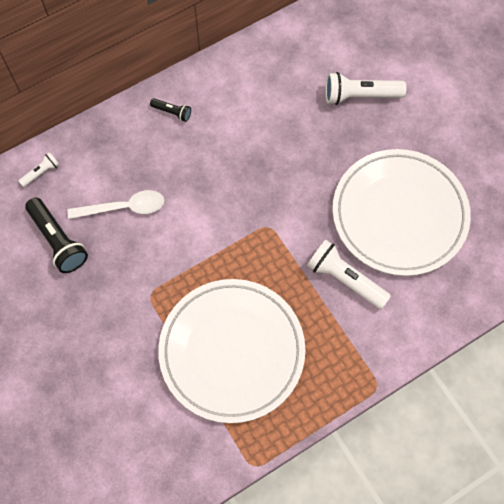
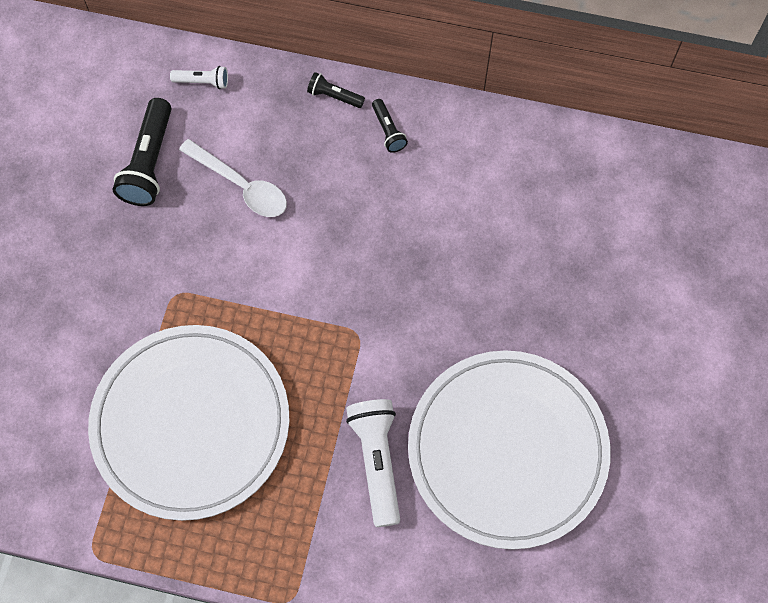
camera: 45 degrees right, 0 degrees up
white flashlight [325,72,406,105] -> none
none -> black flashlight [307,72,365,108]

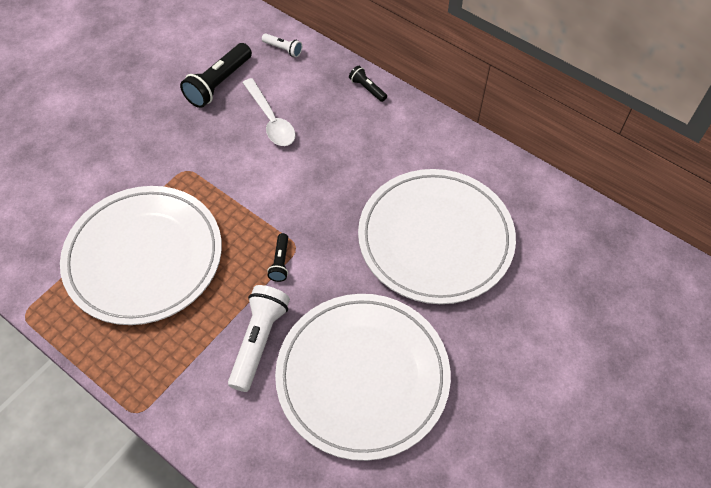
camera: 25 degrees right, 10 degrees down
black flashlight [372,99,408,153] -> black flashlight moved to [267,233,288,282]
none -> white plate [358,169,516,304]

